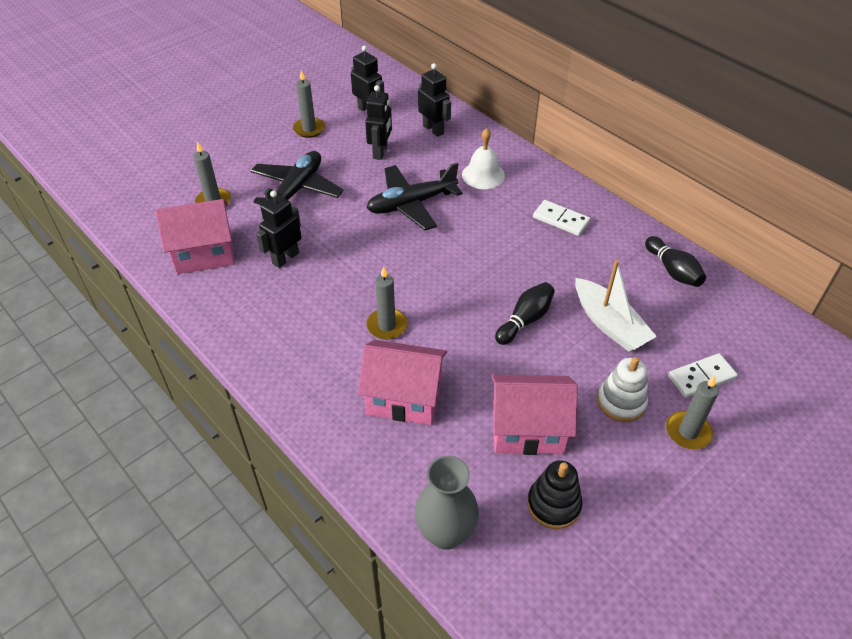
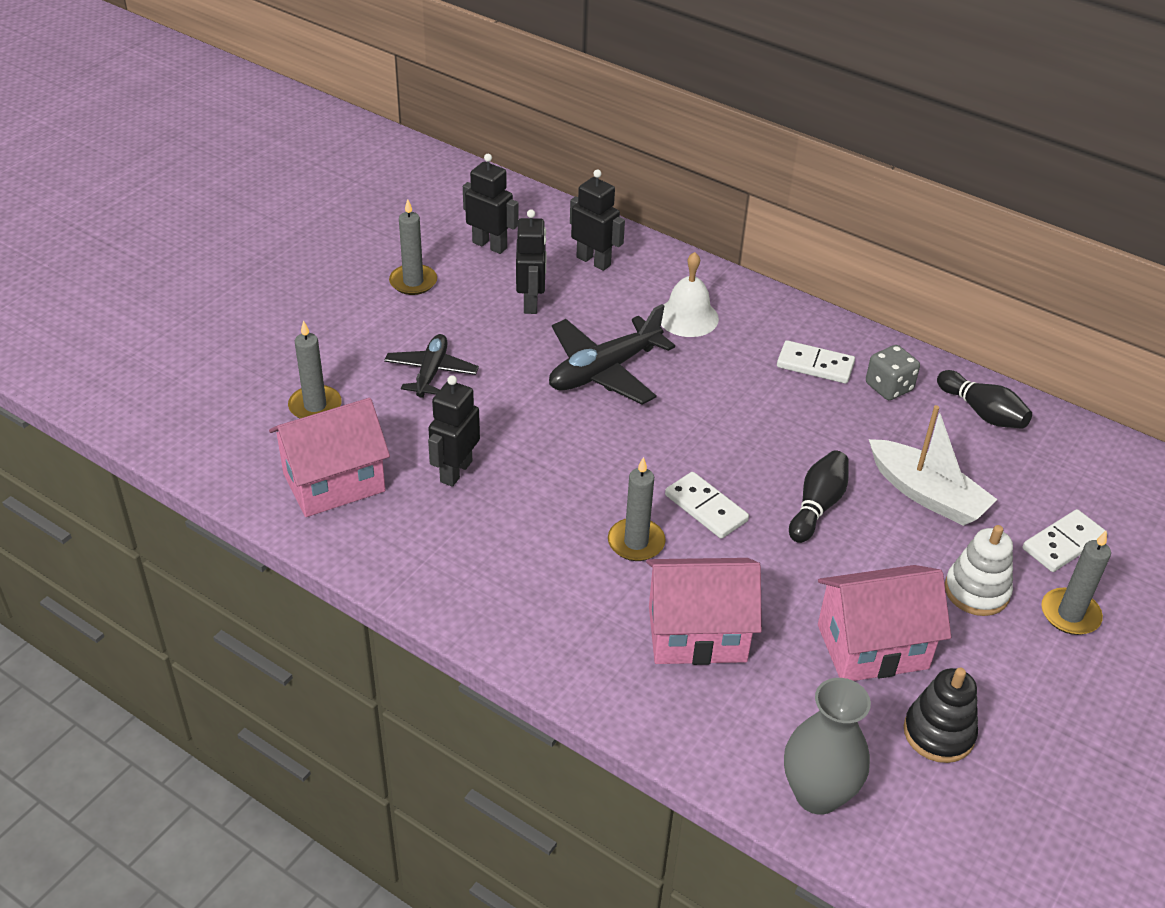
camera: 15 degrees left, 5 degrees down
black plane [251,151,343,205] -> black plane [384,334,479,398], size x0.64
none -> white domino [665,472,749,539]
none -> grey dice [866,345,920,400]

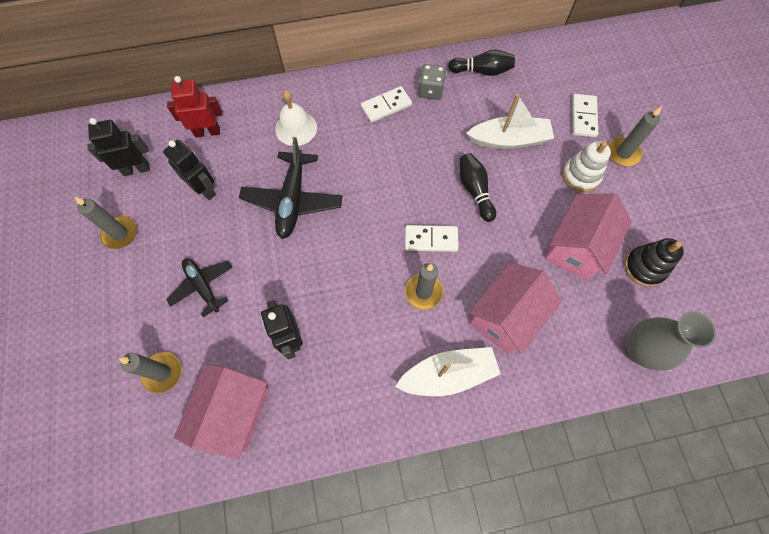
camera: 45 degrees left, 25 degrees up
black robot [570,169,625,271] -> red robot [167,76,222,137]
none -> white boat [395,347,501,396]

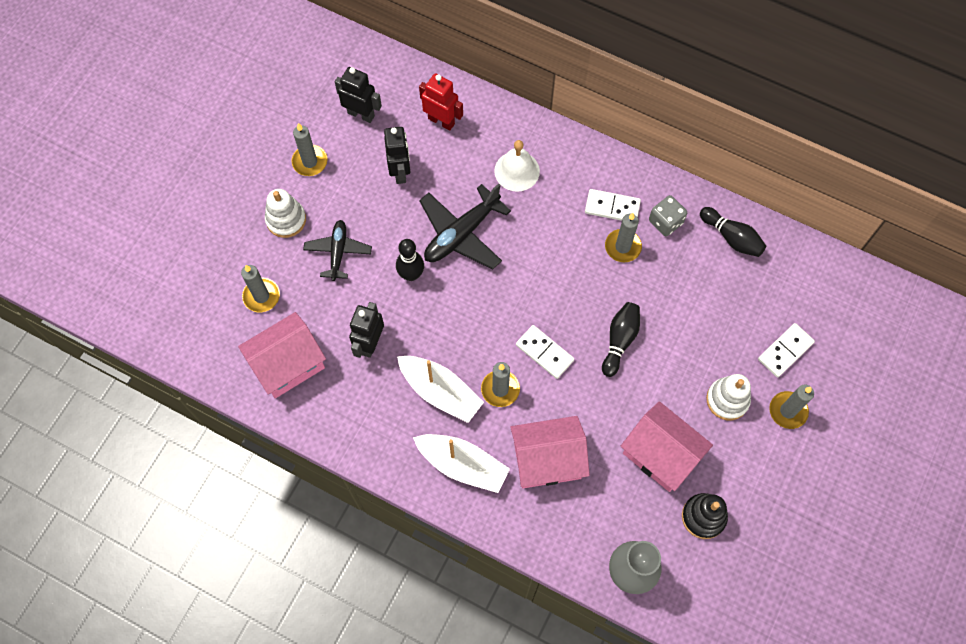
camera: 40 degrees right, 0 degrees up
white boat [466,94,554,149] -> white boat moved to [397,356,484,423]
pink house [545,193,632,281] -> pink house turned 60 degrees clockwise [621,401,713,492]
none -> white stacking toy [265,189,306,238]
none -> black bowling pin [396,239,424,281]
none -> grey candle [605,213,642,262]

